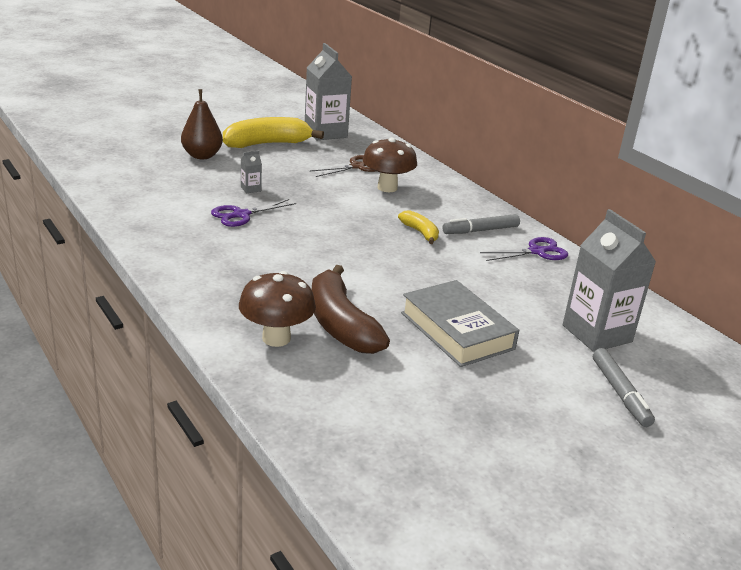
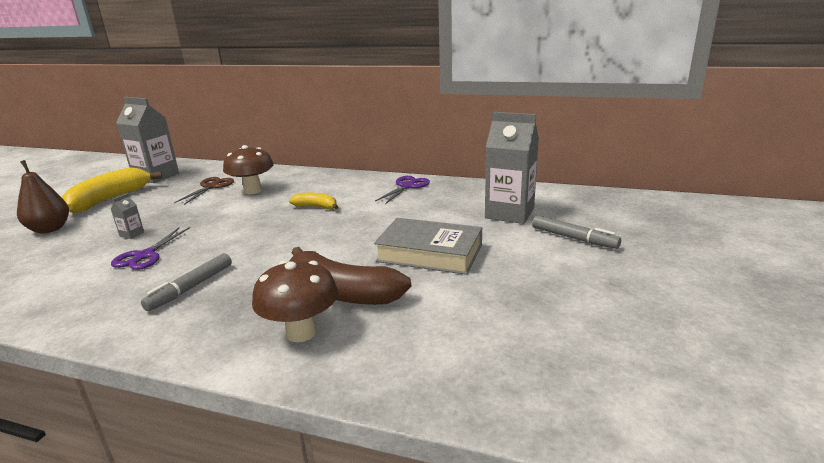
camera: 35 degrees left, 5 degrees down
grey marker [443,214,520,234] -> grey marker moved to [141,253,232,311]

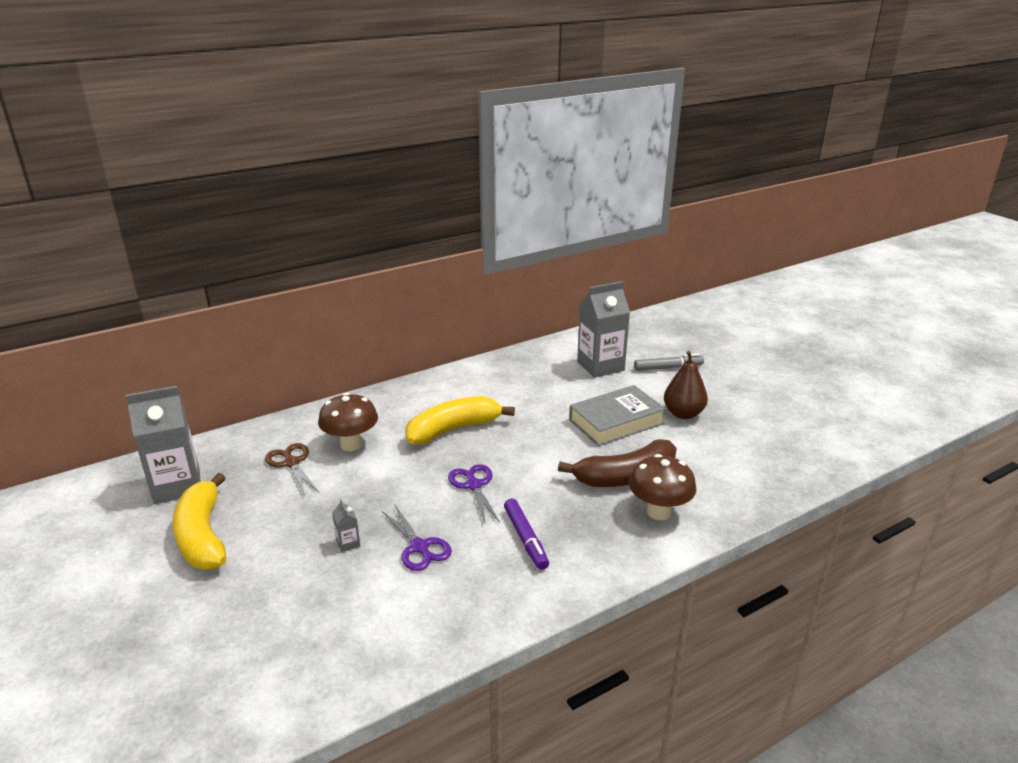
camera: 50 degrees left, 5 degrees up
brown pear [17,160,69,233] -> brown pear moved to [664,351,708,419]
grey marker [141,253,232,311] -> purple marker [504,499,549,570]
yellow banana [289,193,338,209] -> yellow banana [405,396,515,445], size x1.94
purple scissors [375,176,430,204] -> purple scissors moved to [448,464,500,523]

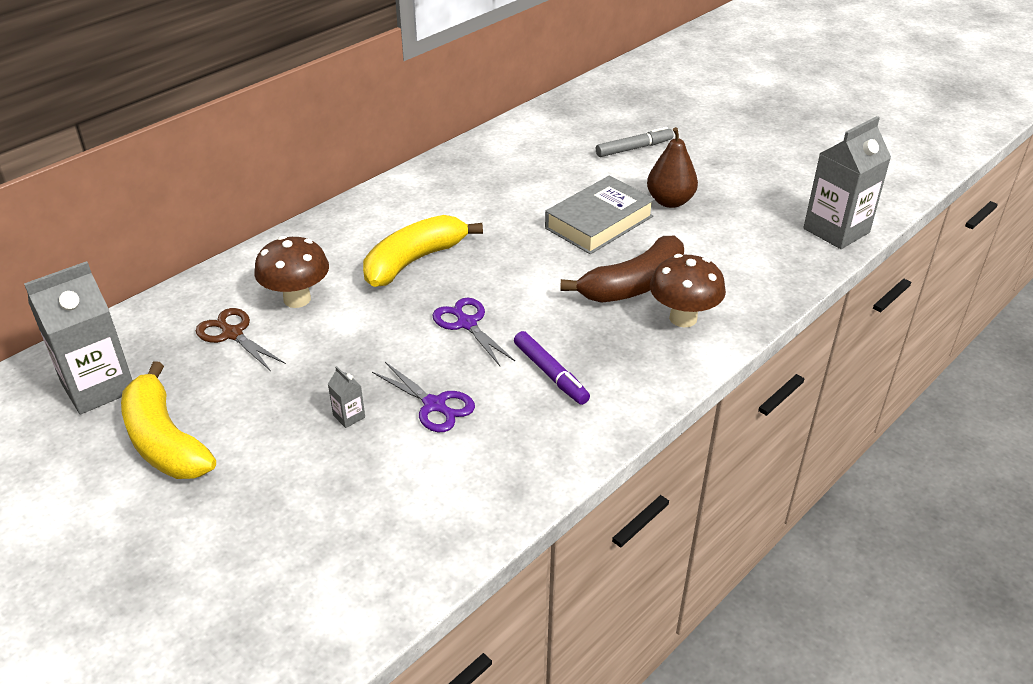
camera: 15 degrees left, 10 degrees up
grey carton [577,281,630,378] -> grey carton moved to [803,116,891,249]

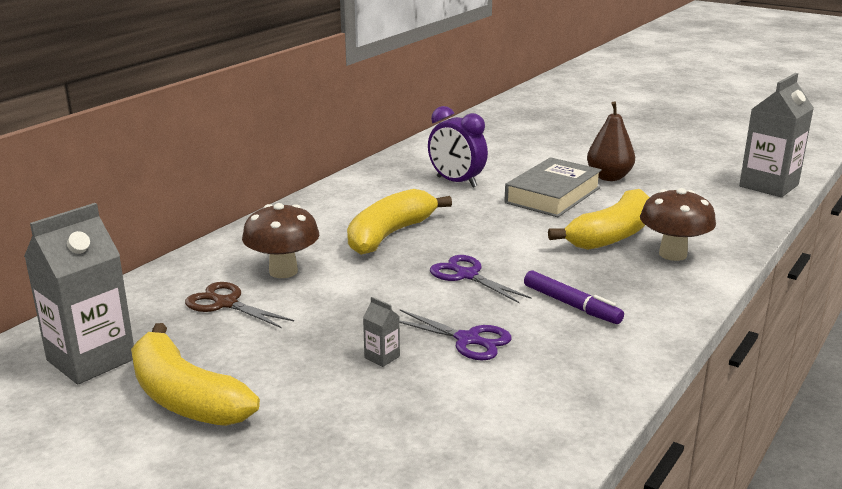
camera: 10 degrees left, 15 degrees down
brown banana [560,236,684,302] -> yellow banana [548,189,650,250]
grey marker [596,127,673,157] -> none
none -> purple clock [428,106,488,188]

